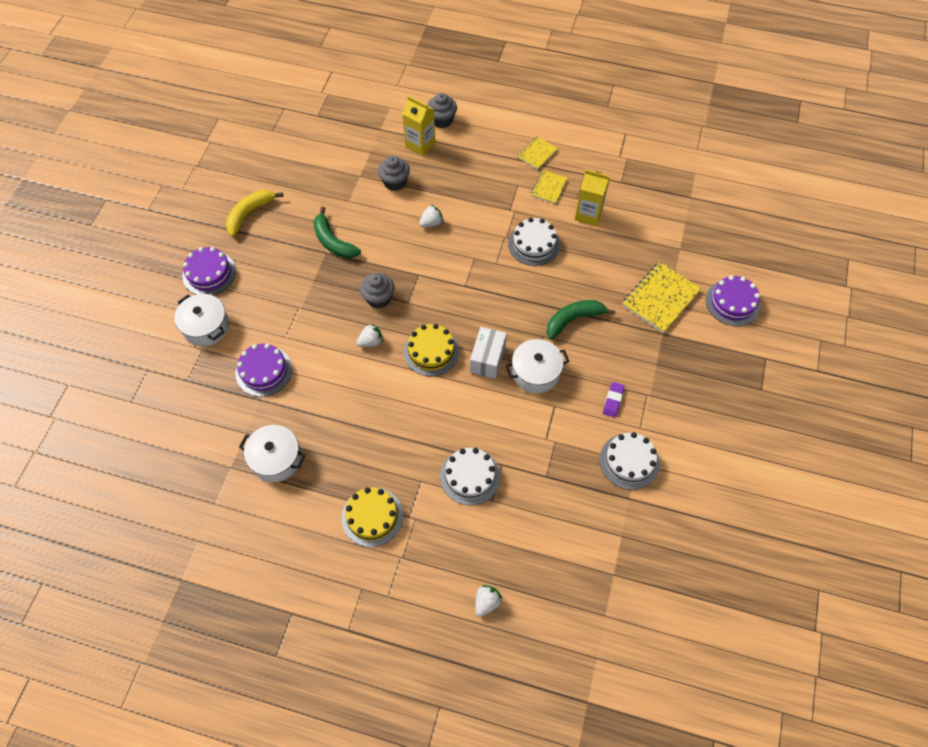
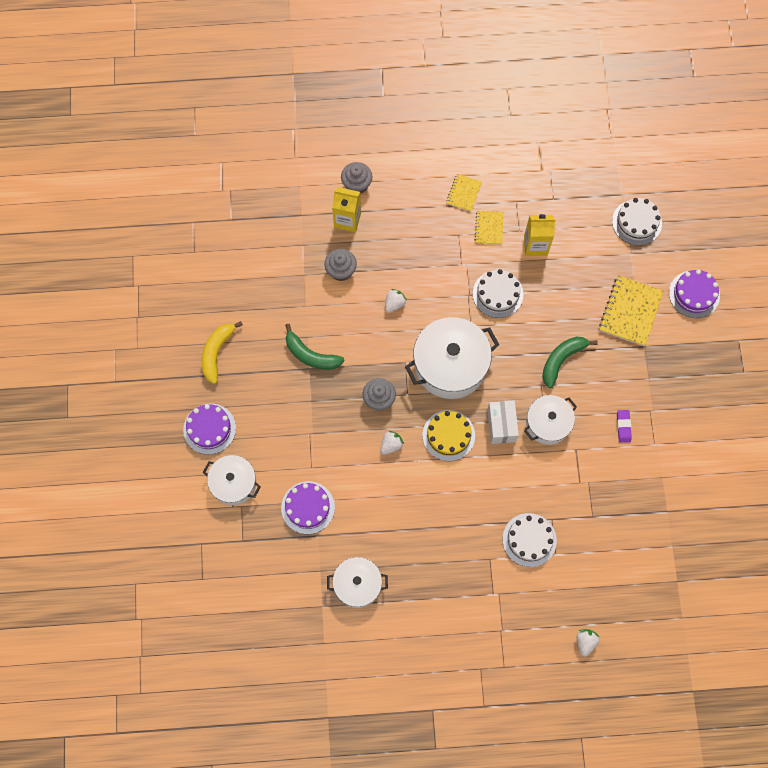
camera: 20 degrees left, 10 degrees up
yellow cake [342,487,403,547] -> none
white cake [600,432,660,490] -> white cake moved to [612,198,662,246]
none -> white pot [405,317,499,399]

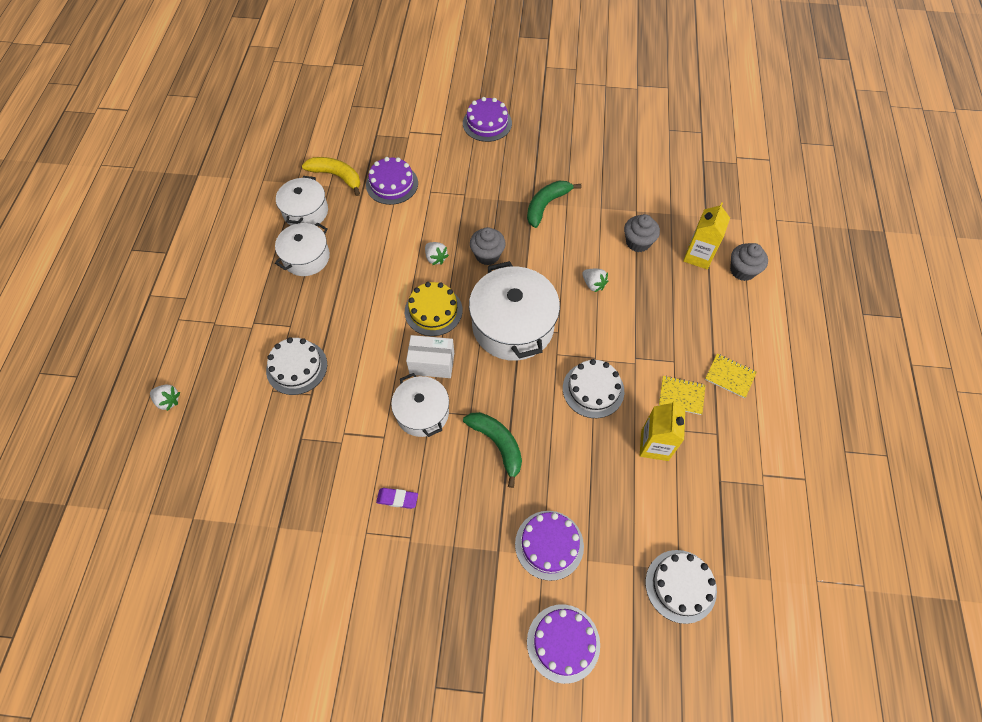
camera: 100 degrees right, 10 degrees down
yellow banana [202,321,243,384] -> yellow banana moved to [302,157,360,196]
white pot [203,455,261,505] -> white pot moved to [275,222,330,276]
yellow notebook [599,275,663,346] -> purple cake [515,511,584,581]

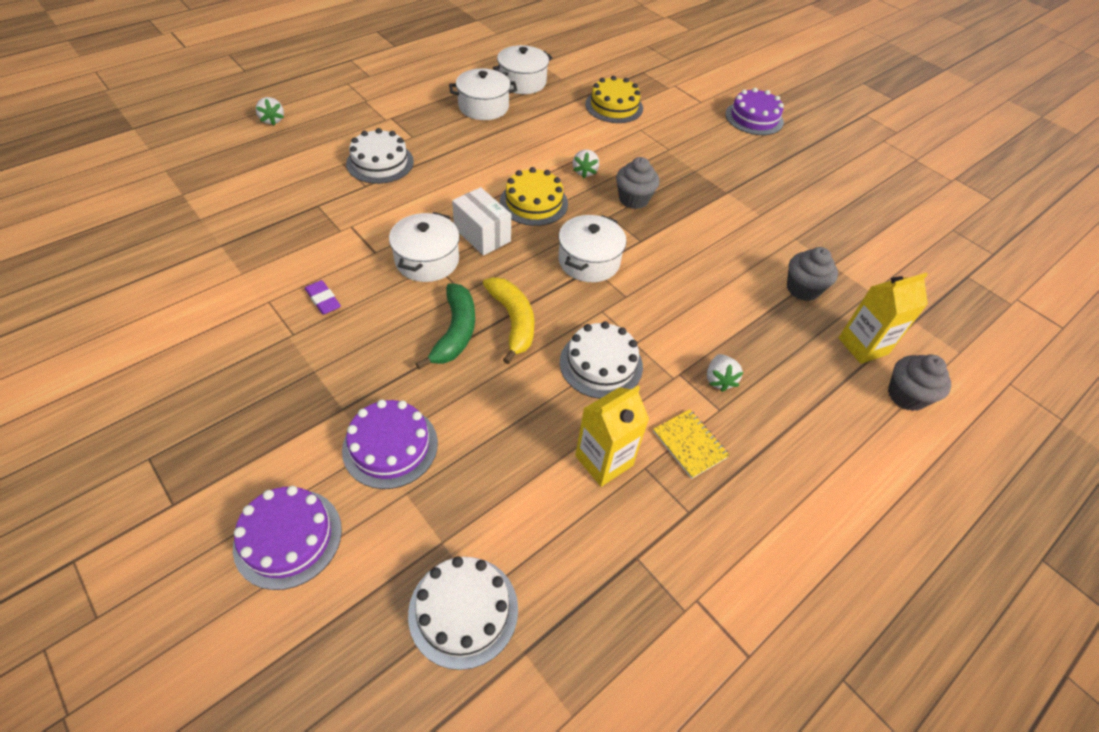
camera: 40 degrees right, 10 degrees down
yellow banana [302,157,360,196] -> yellow banana moved to [483,277,534,364]
purple cake [366,157,418,205] -> yellow cake [585,76,643,123]
white pot [469,261,560,361] -> white pot [558,215,627,282], size x0.61
green banana [527,181,582,228] -> none
white strawberry [582,269,608,292] -> white strawberry moved to [707,354,743,392]
yellow notebook [705,354,757,398] -> none

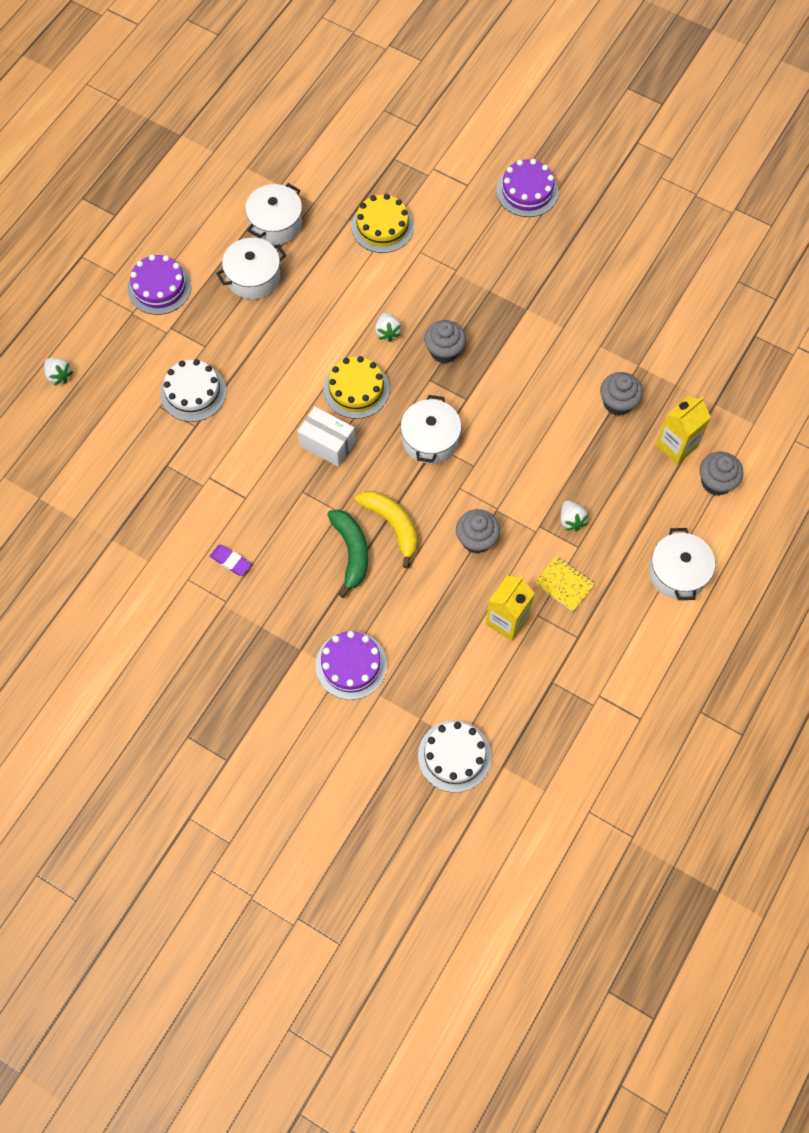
camera: 15 degrees left, 15 degrees up
purple cake [233,486,342,590] -> purple cake moved to [127,255,192,315]
white pot [389,212,460,282] -> white pot moved to [649,528,715,600]
white cake [560,321,643,399] -> grey cupcake [456,509,500,553]

